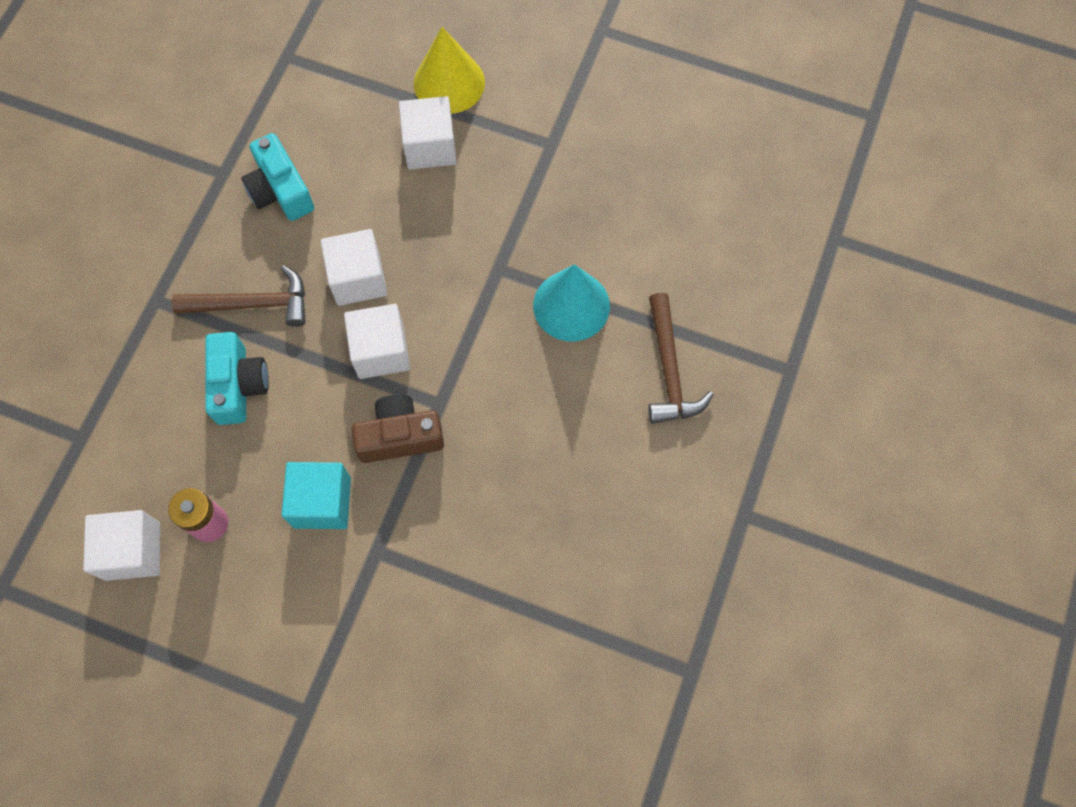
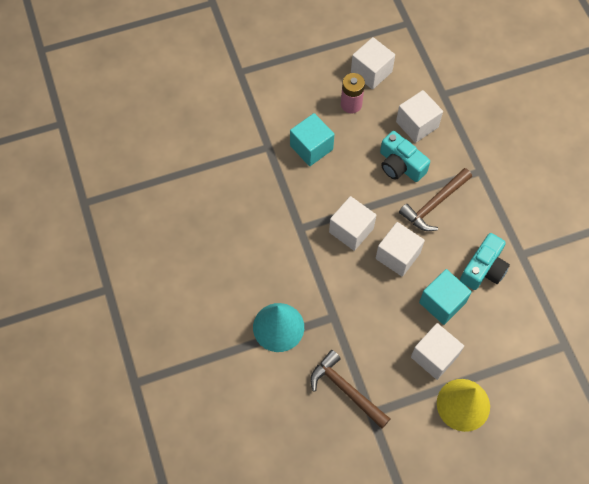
camera: 140 degrees right, 5 degrees down
turquoise camera [242,133,314,221] -> turquoise camera turned 105 degrees clockwise [460,233,510,290]
brown camera [352,394,444,463] -> none
brown hammer [648,293,714,424] -> brown hammer moved to [310,350,390,429]
none -> white cube [396,90,443,143]
none -> turquoise cube [419,269,472,325]

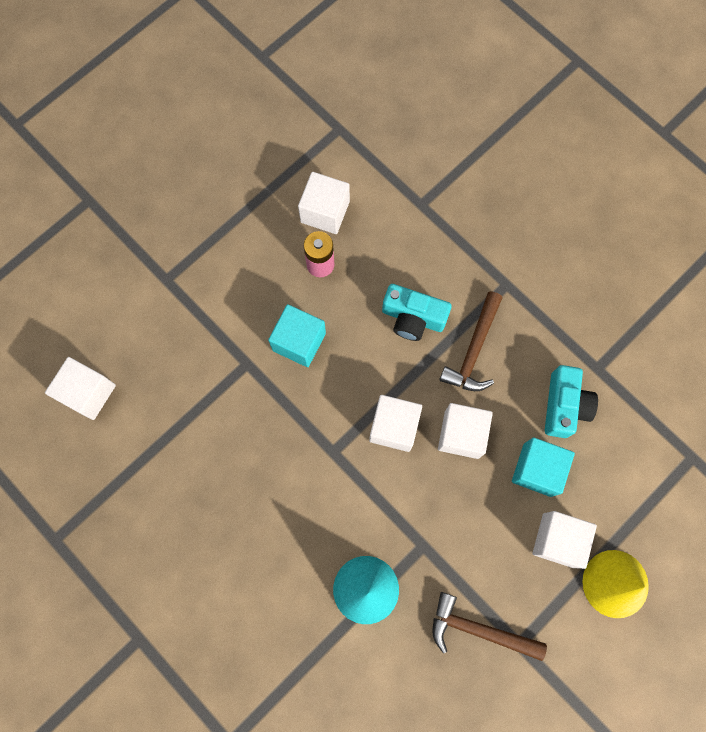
camera: 25 degrees left, 10 degrees up
white cube [396,90,443,143] -> white cube moved to [45,357,116,420]

